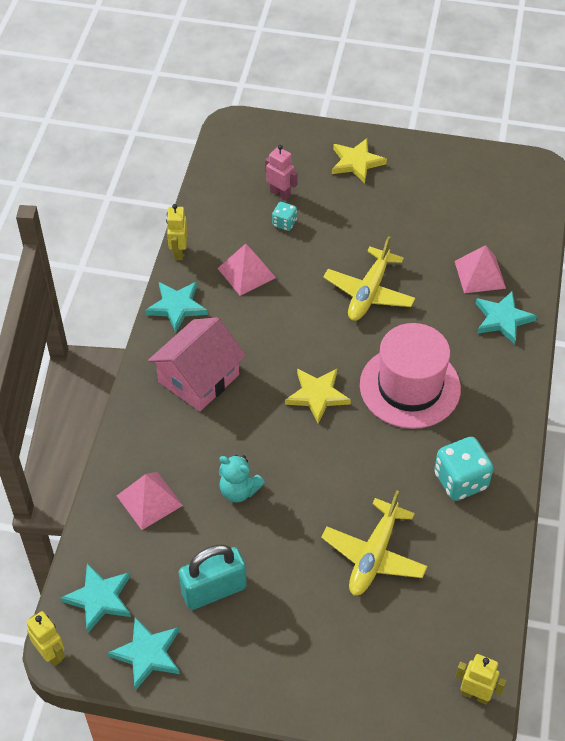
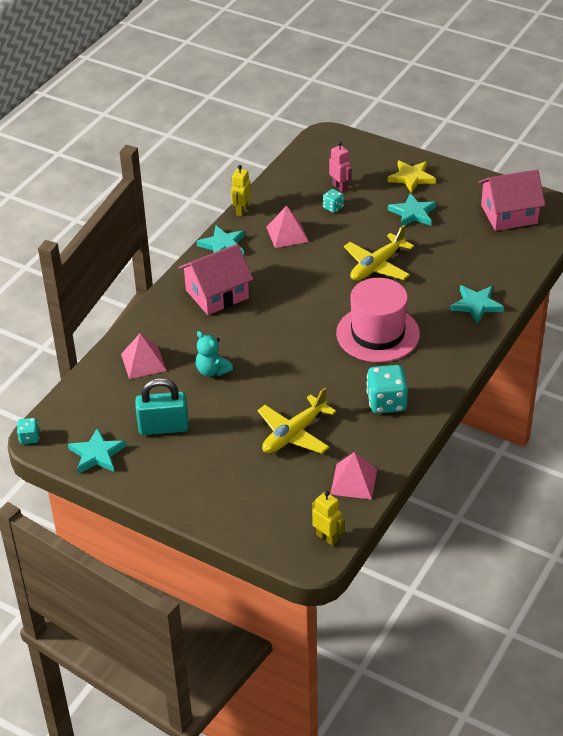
camera: 20 degrees right, 10 degrees down
yellow robot [27,611,65,667] -> turquoise dice [17,418,39,444]
turquoise star [60,564,131,633] -> turquoise star moved to [388,193,437,227]
yellow star [285,369,351,424] -> none
pink pyramid [455,245,506,293] -> pink pyramid moved to [330,452,377,500]
none -> pink house [479,170,545,231]

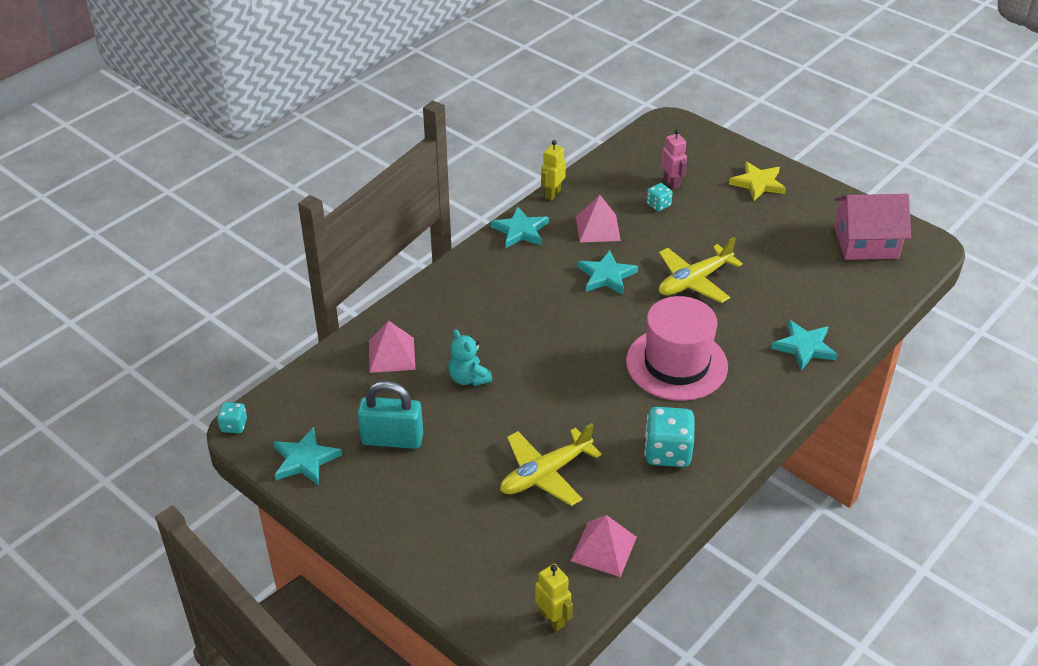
camera: 10 degrees right, 0 degrees up
pink house [179,244,253,315] -> none
turquoise star [388,193,437,227] -> turquoise star moved to [577,250,638,295]

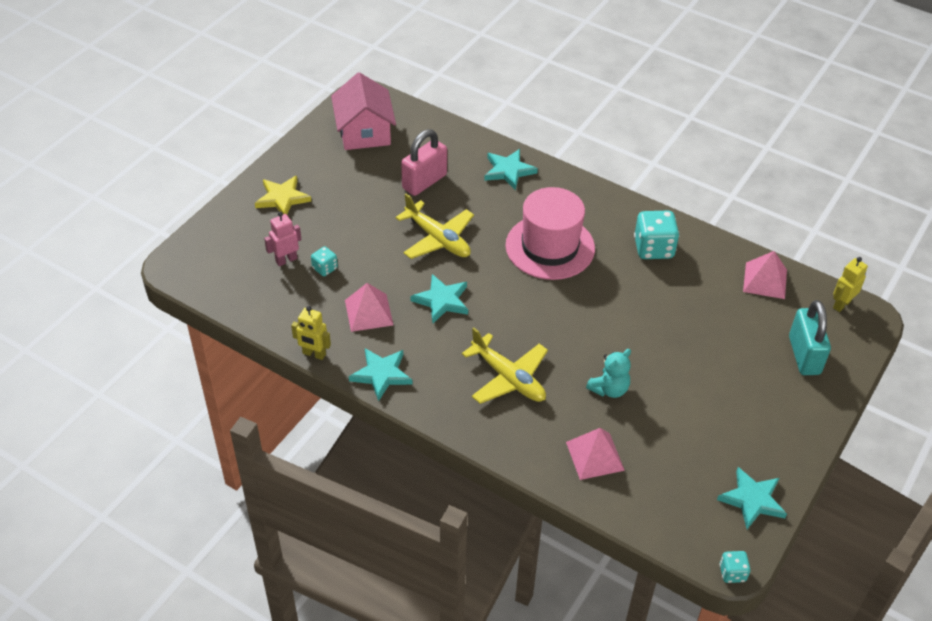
camera: 100 degrees left, 5 degrees up
turquoise padlock [357,381,423,449] -> turquoise padlock moved to [789,300,831,375]
yellow plane [500,423,602,506] -> yellow plane moved to [462,328,548,404]
none -> pink padlock [401,129,447,196]

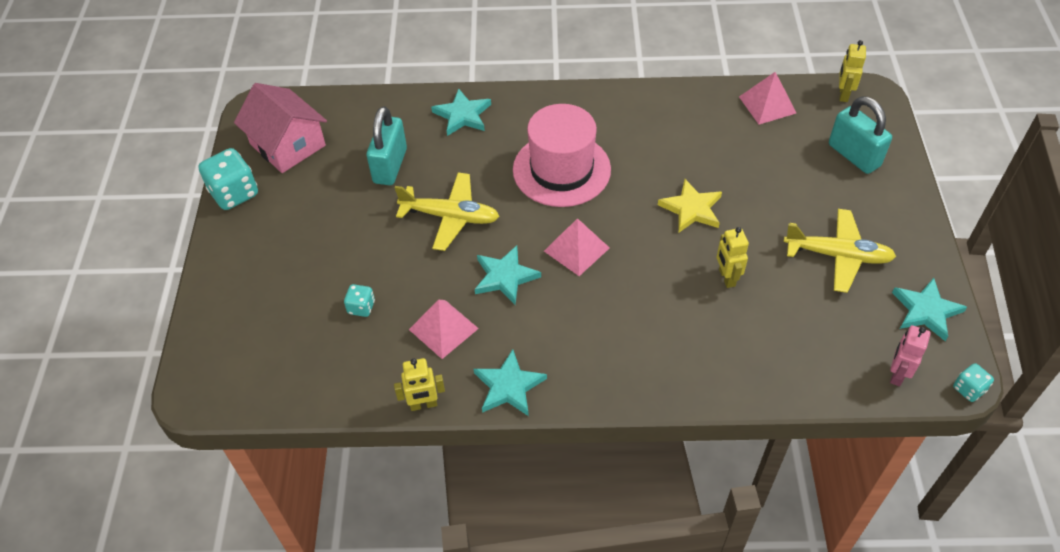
camera: 30 degrees left, 5 degrees up
yellow star [255,176,311,214] -> yellow star moved to [658,179,722,233]
pink robot [264,212,301,266] -> pink robot moved to [890,325,931,386]
pink padlock [401,129,447,196] -> turquoise padlock [367,106,407,185]
yellow plane [462,328,548,404] -> yellow plane moved to [784,209,896,293]
pink pyramid [566,428,625,480] -> pink pyramid moved to [544,218,610,276]
turquoise teddy bear [586,349,631,398] -> yellow robot [717,227,749,288]
turquoise dice [634,211,680,259] -> turquoise dice moved to [199,148,258,210]

